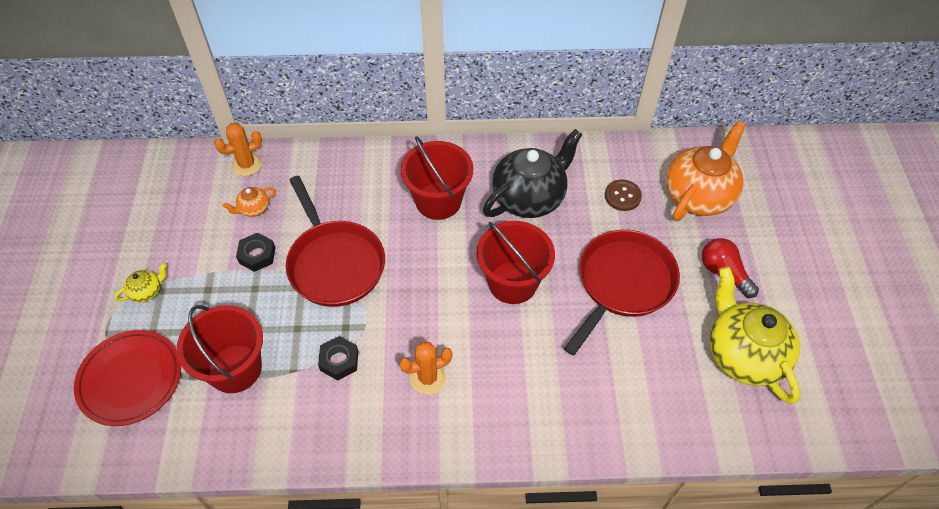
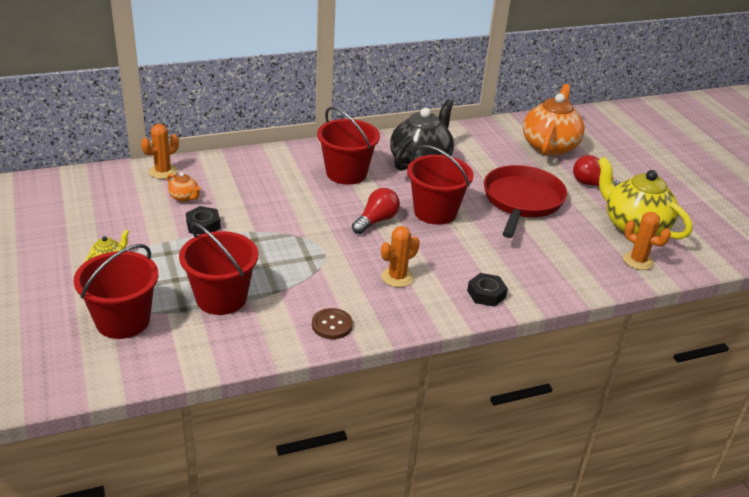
camera: 20 degrees left, 20 degrees down
red plate [74,330,181,426] -> red bucket [73,244,158,339]
orange teapot [222,187,276,217] -> orange teapot turned 90 degrees counterclockwise [167,172,201,202]
red pan [285,176,385,307] -> none
black nut [318,336,358,380] -> black nut moved to [467,273,508,307]
brown button [605,180,642,211] -> brown button moved to [312,308,353,339]
none -> red light bulb [352,188,400,234]
none -> orange cactus [623,212,671,270]

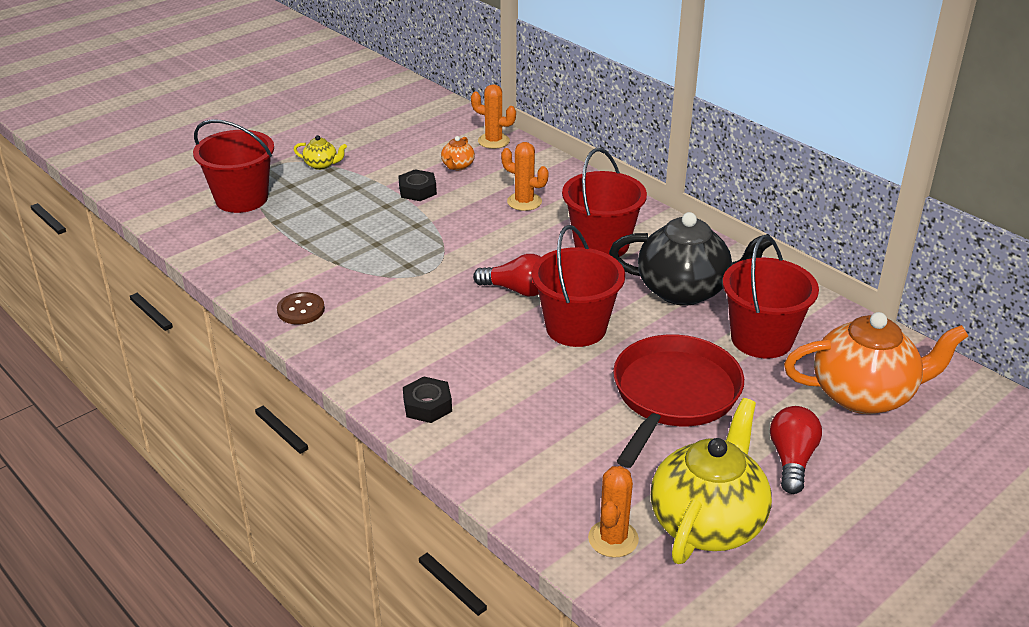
camera: 70 degrees right, 0 degrees up
red bucket [179,222,258,315] -> red bucket moved to [723,235,819,359]
orange cactus [381,226,420,287] -> orange cactus moved to [501,142,548,211]
red pan [484,165,567,238] -> red pan turned 60 degrees counterclockwise [613,334,744,468]

